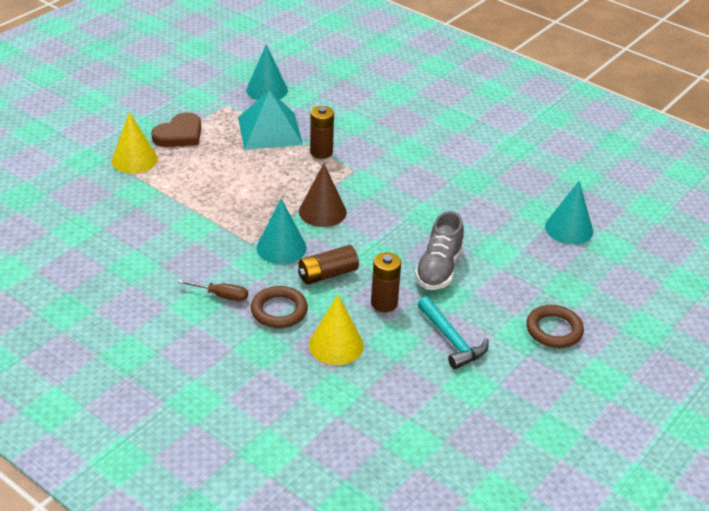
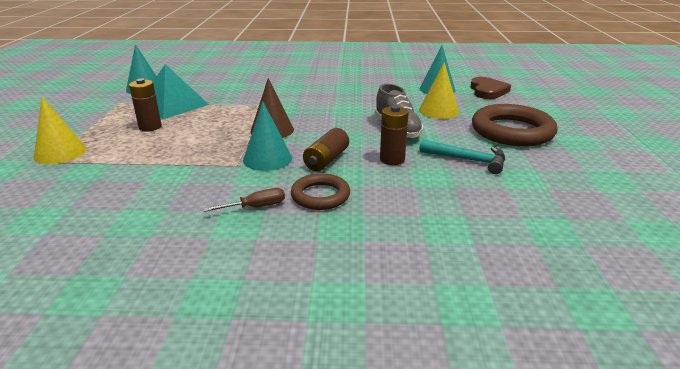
camera: 35 degrees left, 10 degrees down
brown heart [151,112,201,147] -> brown heart moved to [471,77,511,99]
yellow cone [309,295,364,365] -> yellow cone moved to [419,62,459,119]
brown battery [310,106,334,159] -> brown battery moved to [129,78,162,131]
brown ring [526,305,584,348] -> brown ring [472,104,557,146], size x1.75

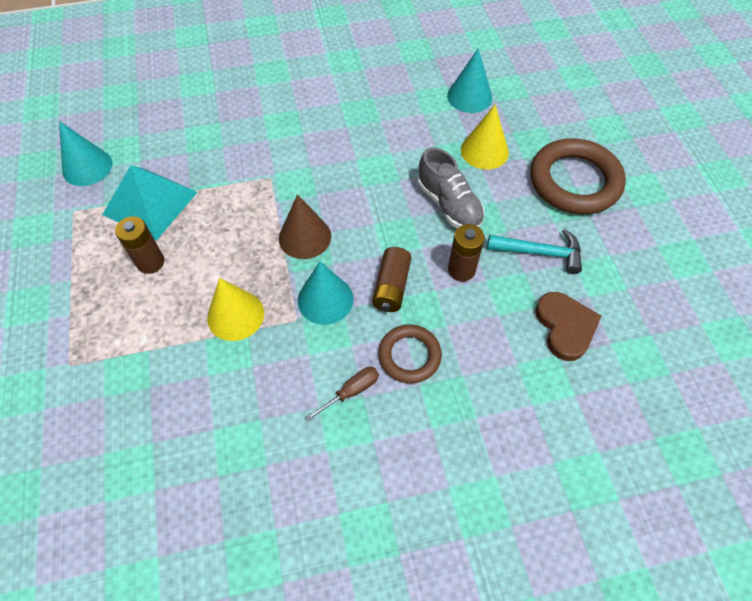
camera: 15 degrees left, 30 degrees up
yellow cone [34,97,87,164] -> yellow cone moved to [207,278,264,341]
brown heart [471,77,511,99] -> brown heart moved to [535,292,601,361]

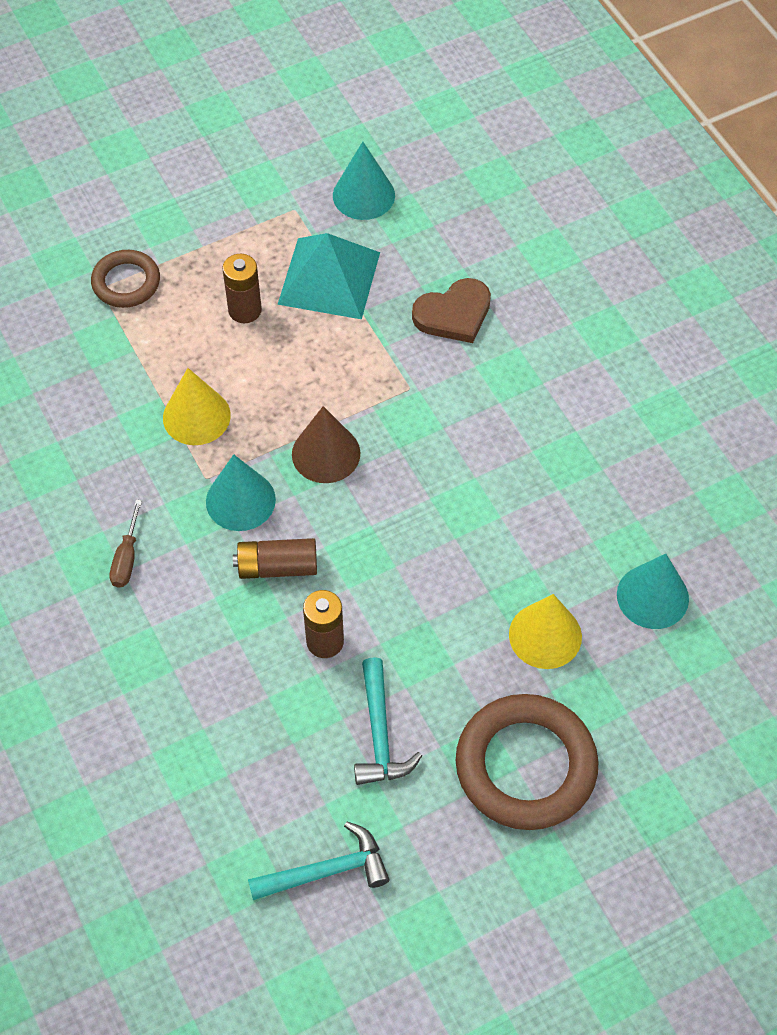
camera: 75 degrees right, 0 degrees up
brown screwdriver [305,367,379,421] -> brown screwdriver turned 60 degrees clockwise [110,500,142,588]
brown ring [378,325,442,383] -> brown ring moved to [91,250,160,308]
grey shoe [418,147,485,228] -> none
brown heart [535,292,601,361] -> brown heart moved to [412,278,491,343]
none -> turquoise hammer [248,822,390,900]

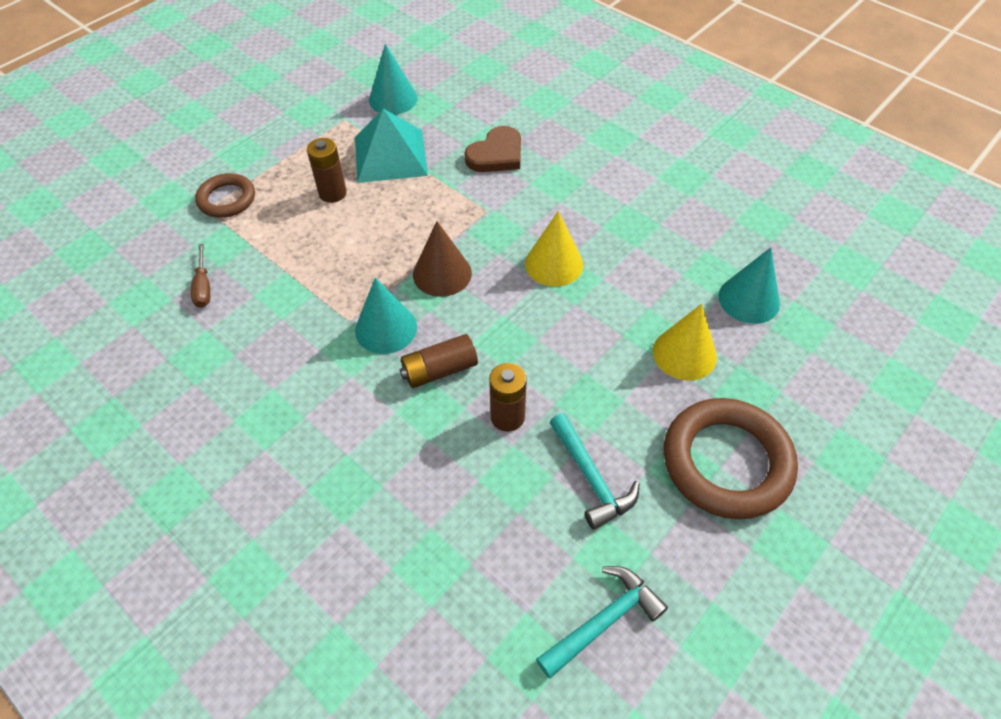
camera: 20 degrees left, 5 degrees down
brown screwdriver [110,500,142,588] -> brown screwdriver moved to [191,244,210,308]
yellow cone [163,368,231,445] -> yellow cone moved to [525,211,583,287]

